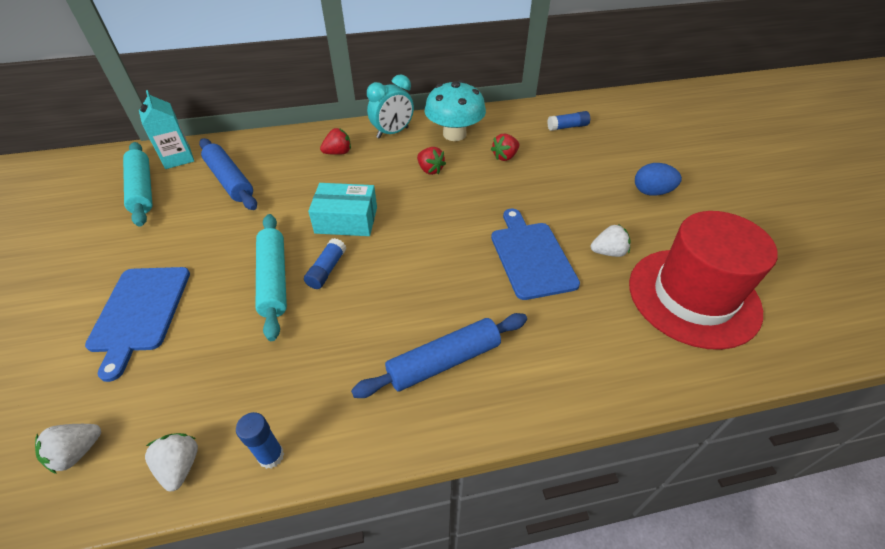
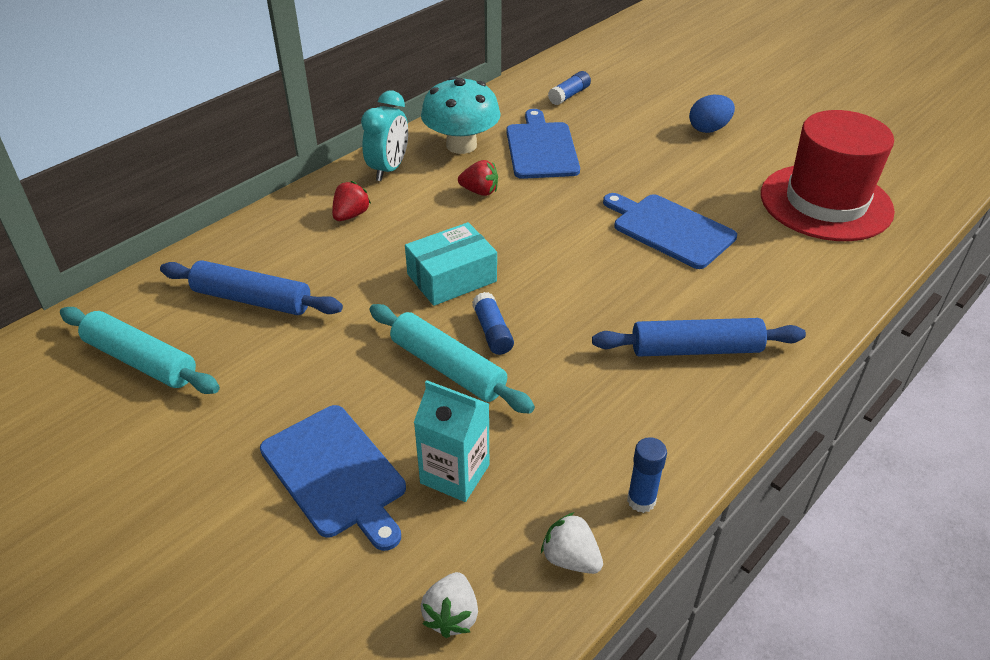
camera: 35 degrees left, 5 degrees down
turquoise carton [139,90,194,169] -> turquoise carton moved to [414,380,489,502]
blue rolling pin [351,313,527,398] -> blue rolling pin turned 60 degrees clockwise [592,318,806,357]
red strawberry [491,134,519,161] -> blue cutting board [506,109,580,179]
white strawberry [591,224,630,257] -> none

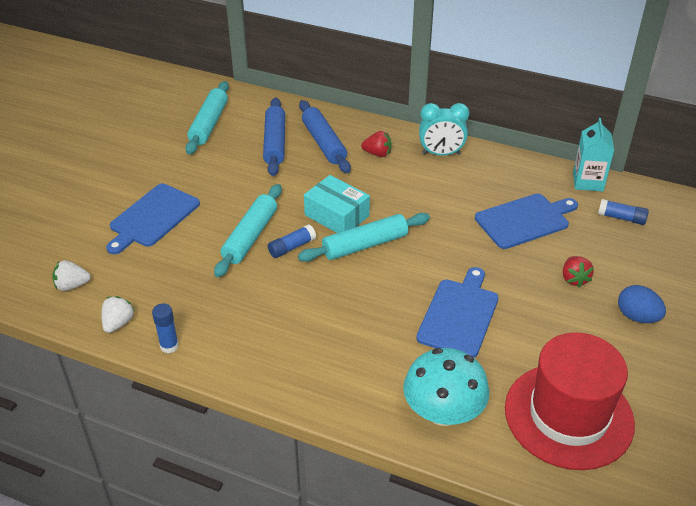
camera: 70 degrees right, 0 degrees up
turquoise carton [414,380,489,502] -> turquoise carton moved to [573,118,614,192]
turquoise mushroom [421,77,501,154] -> turquoise mushroom moved to [403,348,490,426]
red strawberry [458,160,498,196] -> red strawberry moved to [563,256,594,288]
blue rolling pin [592,318,806,357] -> blue rolling pin moved to [299,100,351,173]
none -> turquoise rolling pin [298,213,430,262]

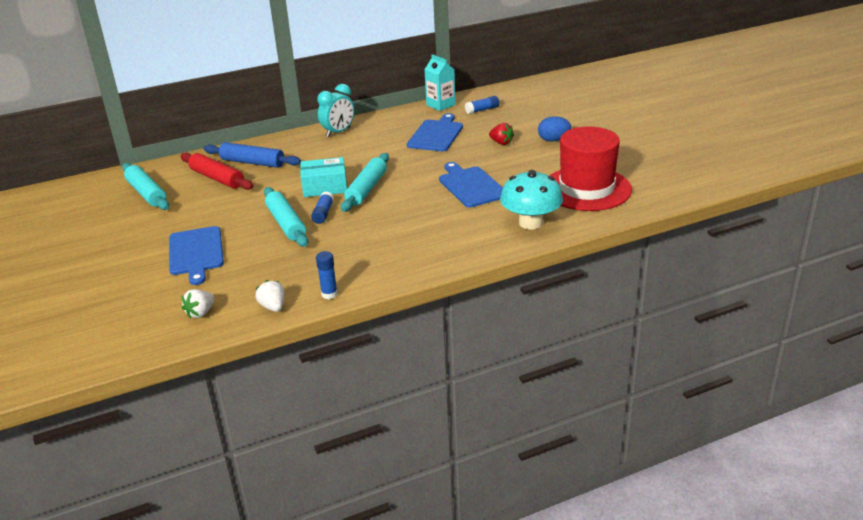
camera: 45 degrees left, 10 degrees down
blue rolling pin [263,98,285,176] -> red rolling pin [180,153,253,190]
red strawberry [361,131,392,157] -> none

